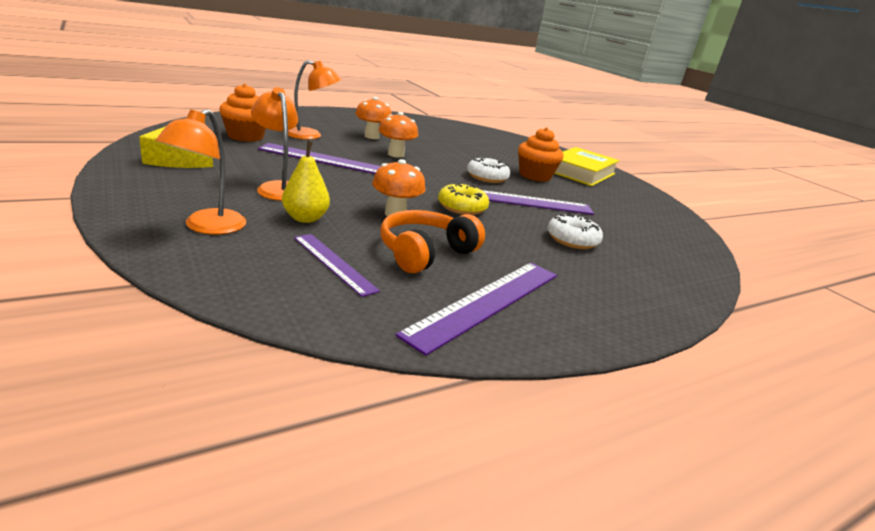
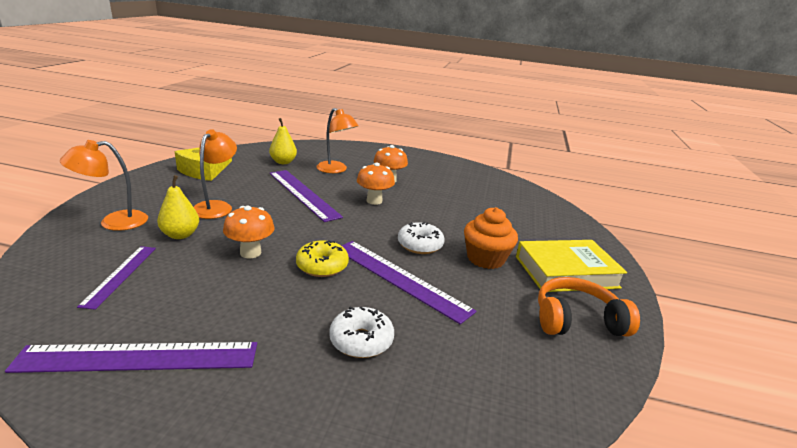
camera: 45 degrees right, 0 degrees up
orange cupcake [219,84,266,142] -> yellow pear [269,118,297,164]
orange headphones [380,210,485,273] -> orange headphones moved to [538,277,640,336]

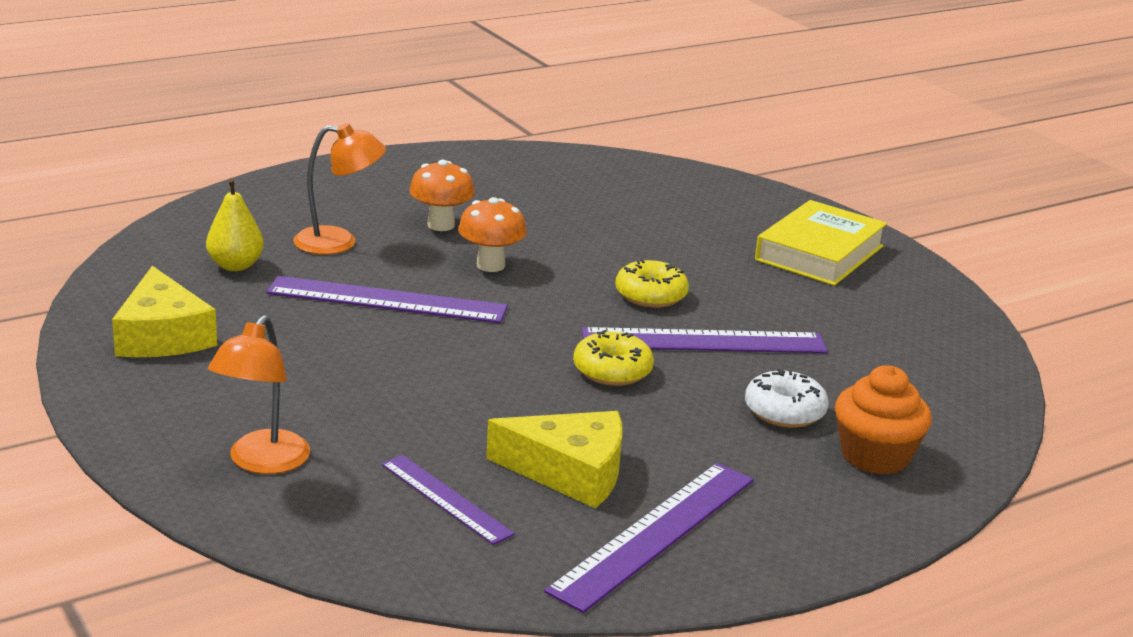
camera: 45 degrees left, 0 degrees up
yellow pear [157,175,199,239] -> none
orange lamp [194,129,237,219] -> none
orange mushroom [223,206,275,258] -> none
white donut [398,222,444,254] -> yellow donut [615,259,689,308]
orange cupcake [464,207,518,269] -> orange cupcake moved to [835,365,932,475]
orange headphones [538,277,640,336] -> none
none -> yellow cheese [486,411,622,509]

